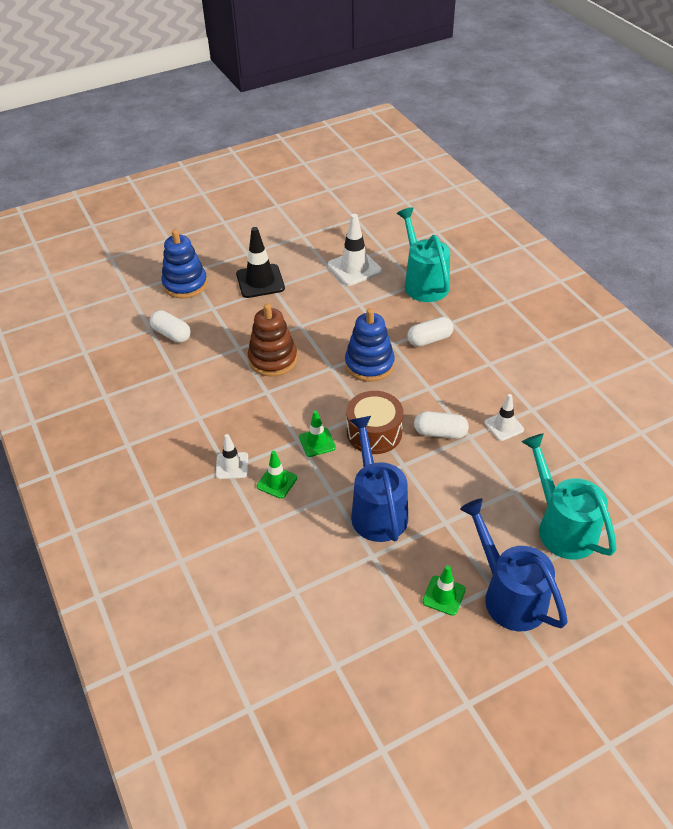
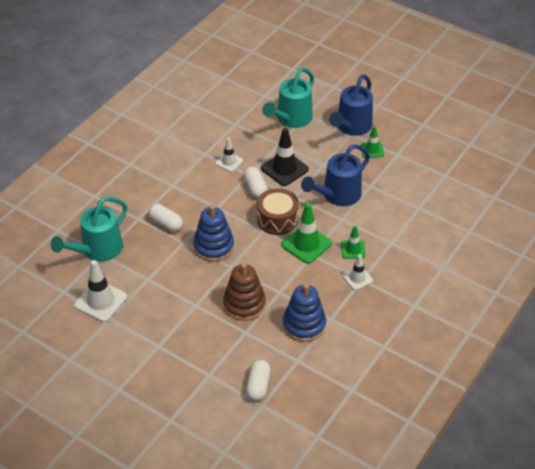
camera: 120 degrees left, 0 degrees up
blue stacking toy [161,229,208,298] -> blue stacking toy moved to [283,283,326,342]
black traffic cone [236,227,285,298] -> black traffic cone moved to [261,127,309,186]
green traffic cone [299,411,336,457] -> green traffic cone [281,203,332,264], size x1.69

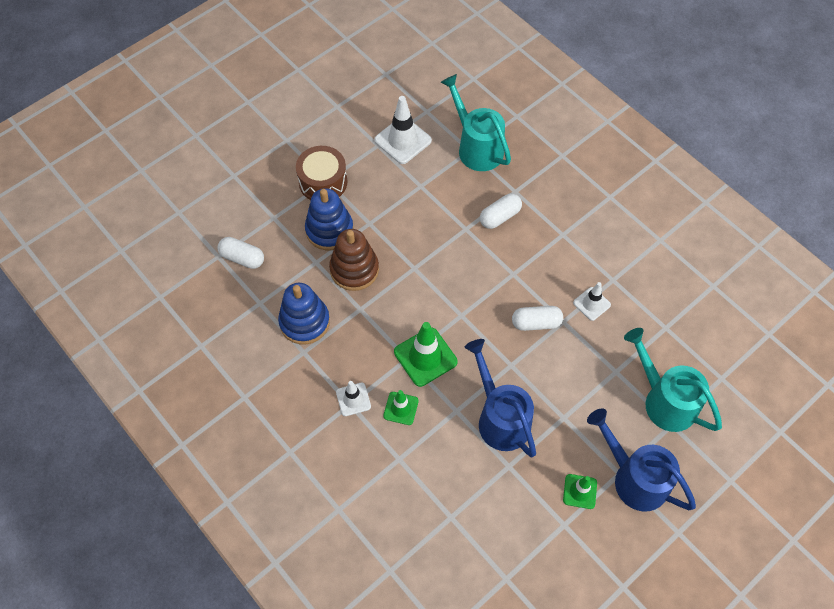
camera: 105 degrees right, 15 degrees up
blue stacking toy [193,205,234,262] -> blue stacking toy moved to [305,188,353,250]
brown drum [257,188,299,235] -> brown drum moved to [296,146,347,200]
black traffic cone [261,127,309,186] -> none

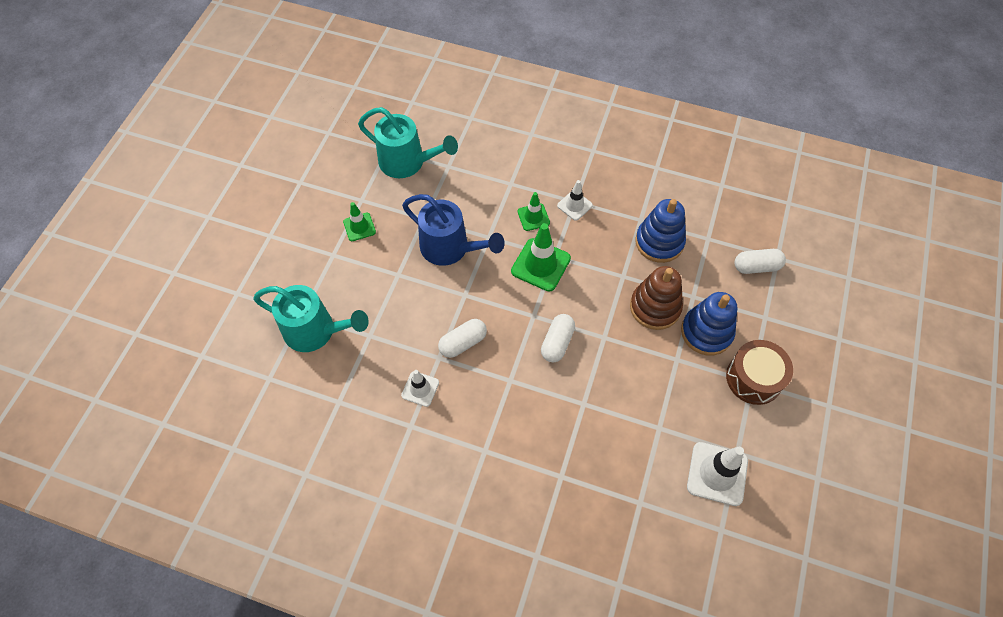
camera: 150 degrees right, 0 degrees up
turquoise watering can [441,74,511,171] -> turquoise watering can moved to [358,107,458,178]
white capsule [480,193,522,229] -> white capsule moved to [541,314,575,362]
blue watering can [587,408,696,512] -> none

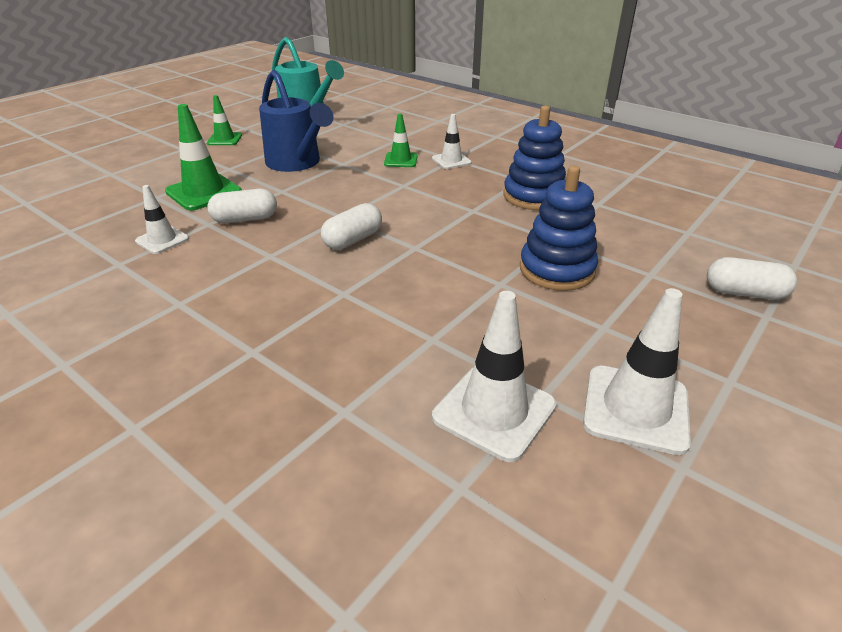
camera: 20 degrees right, 25 degrees down
turquoise watering can [253,285,369,352] -> none
green traffic cone [511,223,571,292] -> green traffic cone moved to [165,104,242,211]
brown stacking toy [630,266,683,330] -> none
brown drum [726,340,793,405] -> none
white capsule [735,249,786,274] -> white capsule moved to [707,257,797,300]
none -> white traffic cone [583,288,691,455]

